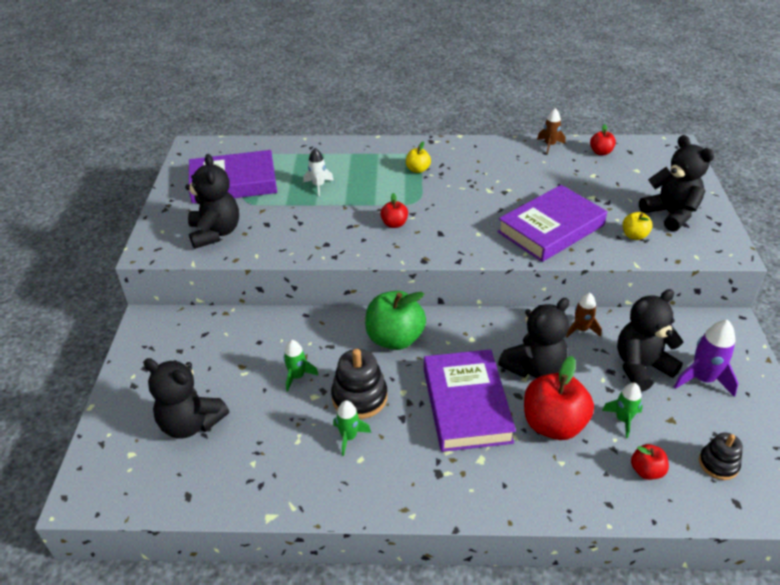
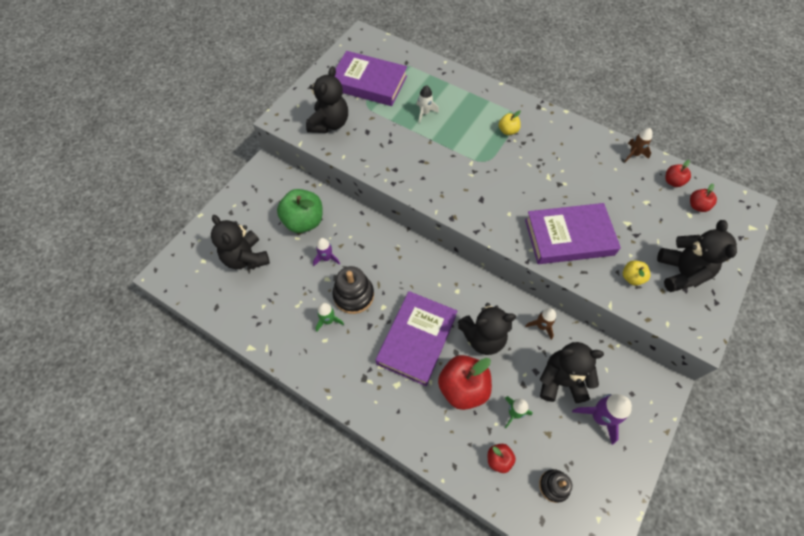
camera: 30 degrees right, 20 degrees up
green rocket [284,340,319,392] -> purple rocket [313,238,340,266]
green apple [365,291,426,350] -> green apple moved to [277,189,323,233]
red apple [380,193,408,228] -> red apple moved to [690,184,717,212]

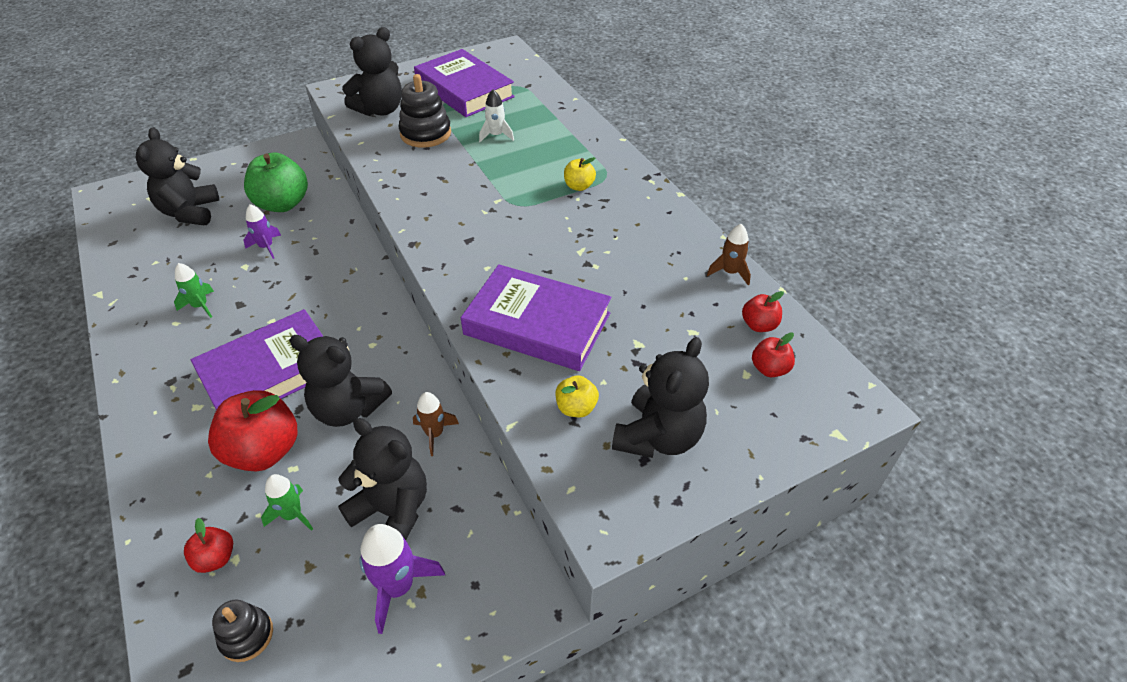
camera: 30 degrees right, 15 degrees down
black stacking toy [332,266,374,314] -> black stacking toy moved to [399,74,451,148]

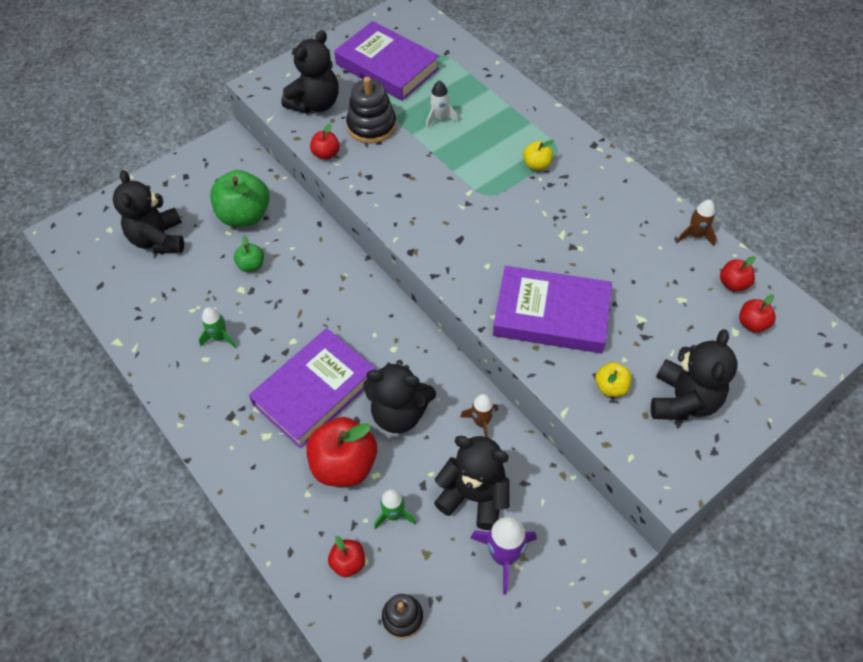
camera: 10 degrees left, 10 degrees up
purple rocket [243,204,281,259] -> green apple [234,236,264,272]
none -> red apple [310,123,340,160]

